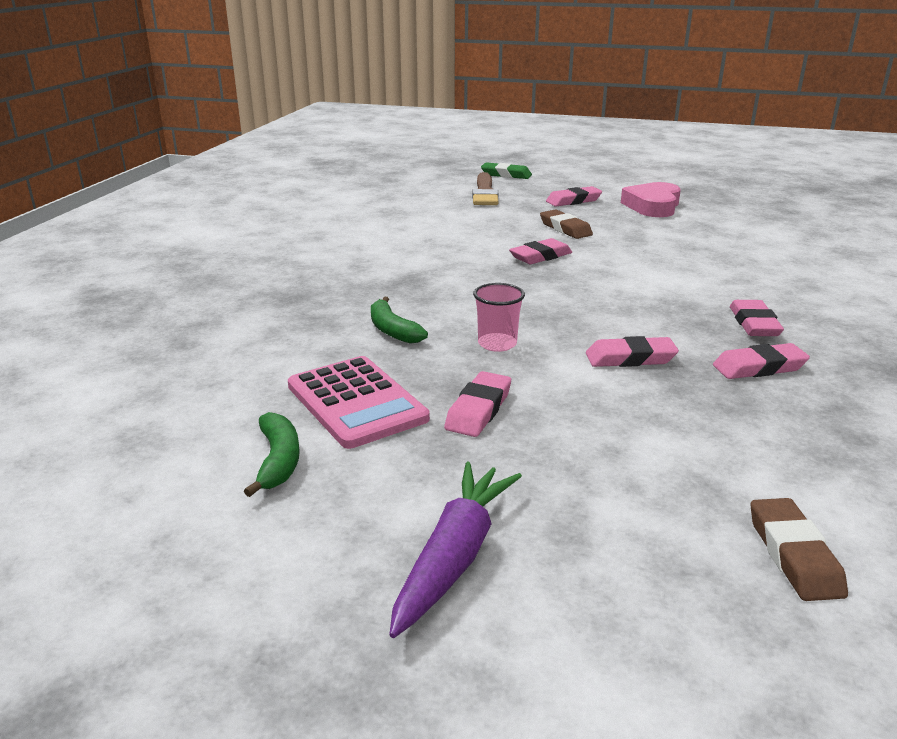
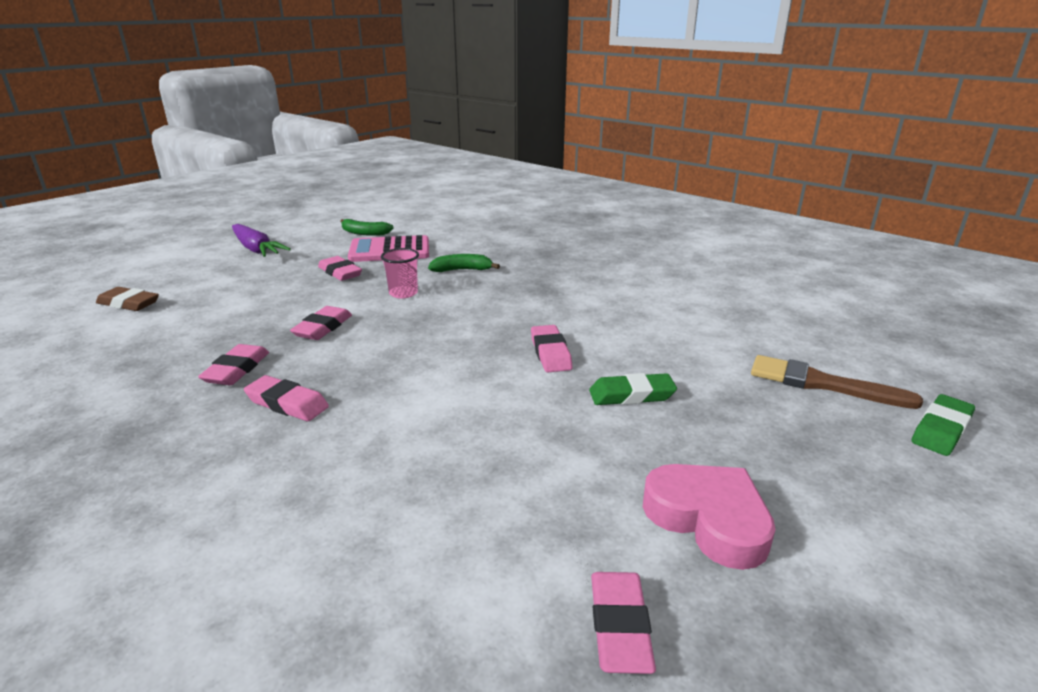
camera: 115 degrees right, 0 degrees up
brown eraser [540,209,593,239] -> green eraser [589,373,677,405]
pink eraser [546,186,602,207] -> pink eraser moved to [591,572,656,674]

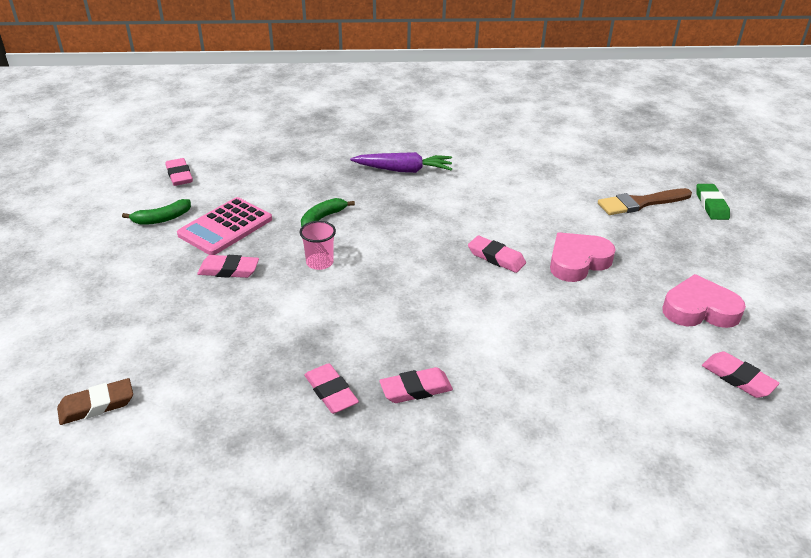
camera: 45 degrees left, 10 degrees up
purple carrot [232,224,291,257] -> purple carrot moved to [350,152,452,173]
pink eraser [290,306,352,340] -> pink eraser moved to [165,158,193,186]
green eraser [589,373,677,405] -> pink heart [550,232,616,282]

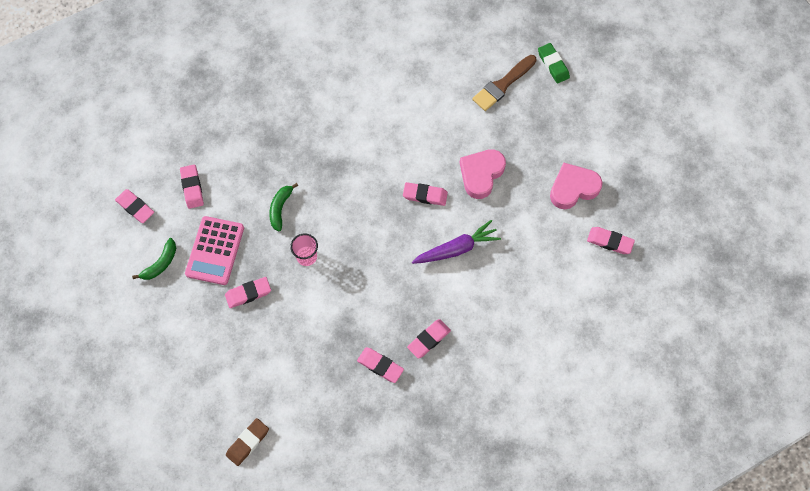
camera: 25 degrees left, 30 degrees up
purple carrot [350,152,452,173] -> purple carrot moved to [412,220,501,264]
none -> pink eraser [180,165,204,209]

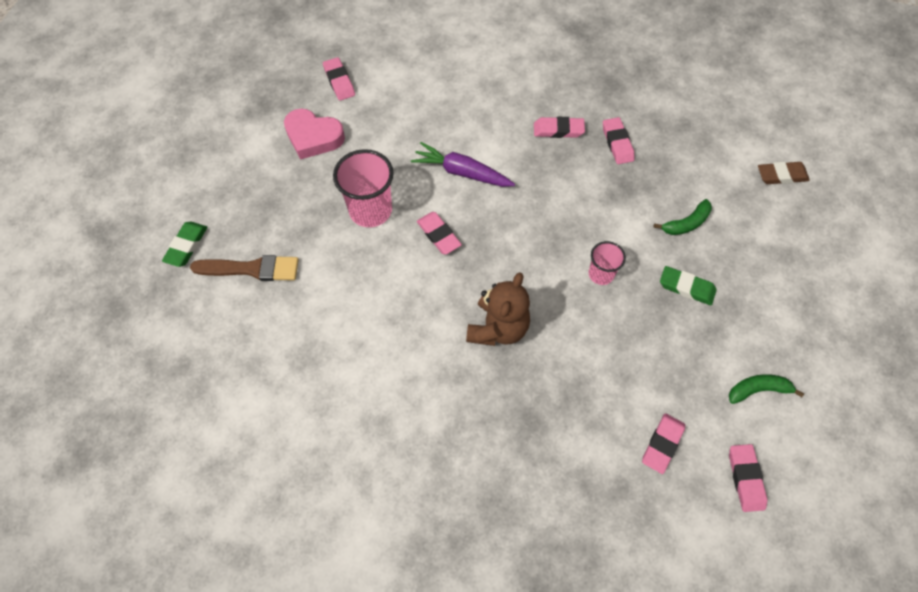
camera: 135 degrees left, 5 degrees down
pink calculator [185,216,244,285] -> none
pink eraser [225,277,271,308] -> green eraser [660,266,717,305]
green banana [269,183,298,231] -> green banana moved to [653,199,712,235]
pink heart [460,149,506,199] -> pink cup [333,149,394,227]
none -> brown teddy bear [466,272,530,346]

